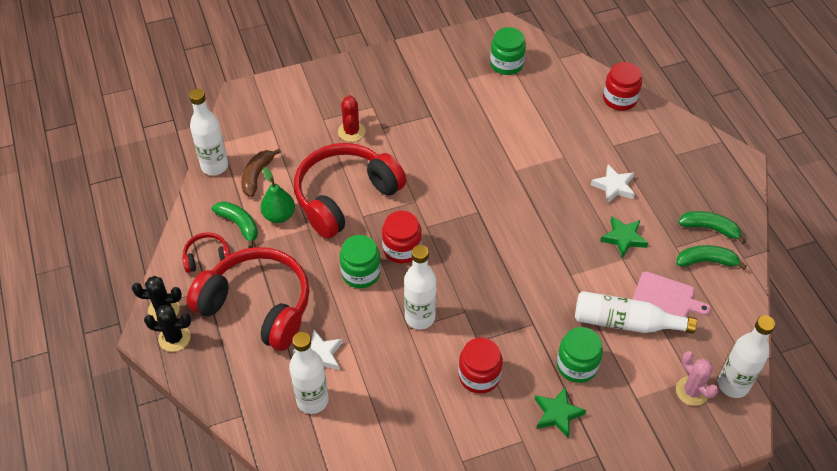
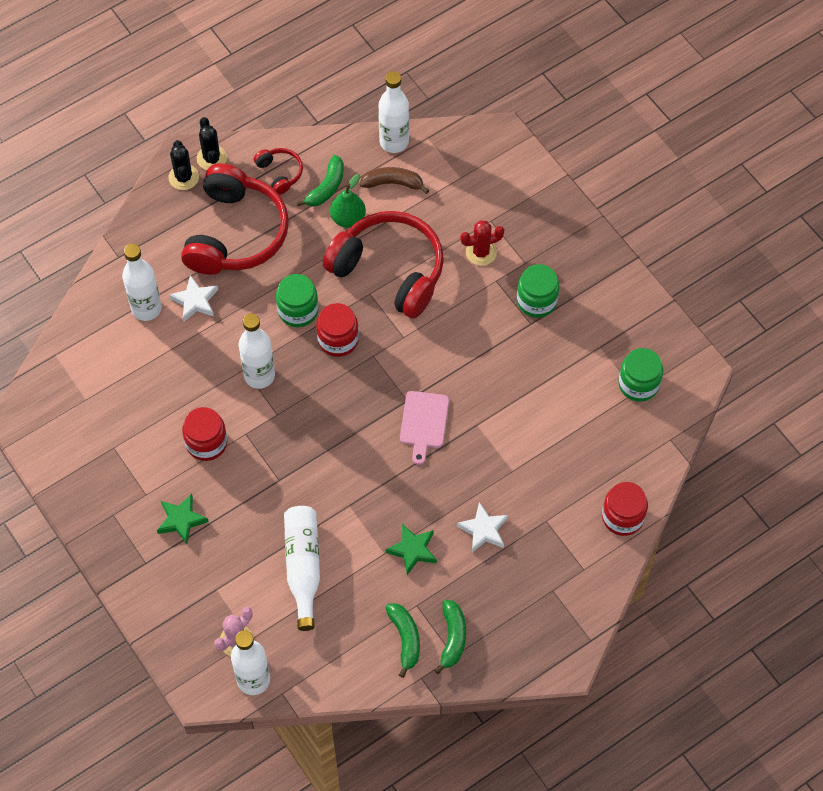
camera: 75 degrees right, 10 degrees up
green jar [557,327,603,383] -> green jar moved to [517,264,559,318]
pink cutting board [633,271,711,317] -> pink cutting board moved to [400,391,449,465]

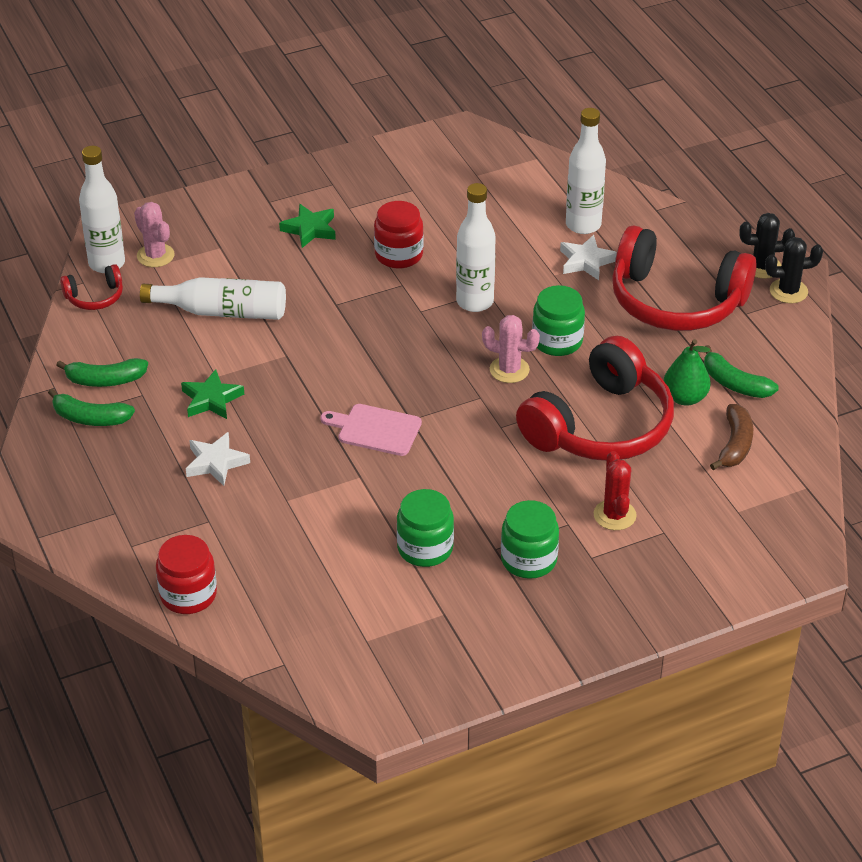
camera: 100 degrees right, 20 degrees down
red headphones [254,148,303,195] -> red headphones moved to [60,264,123,310]
red jar [316,303,359,357] -> pink cactus [482,315,540,383]
white bottle [379,71,409,153] -> none
green jar [619,348,663,402] -> green jar moved to [397,489,454,567]

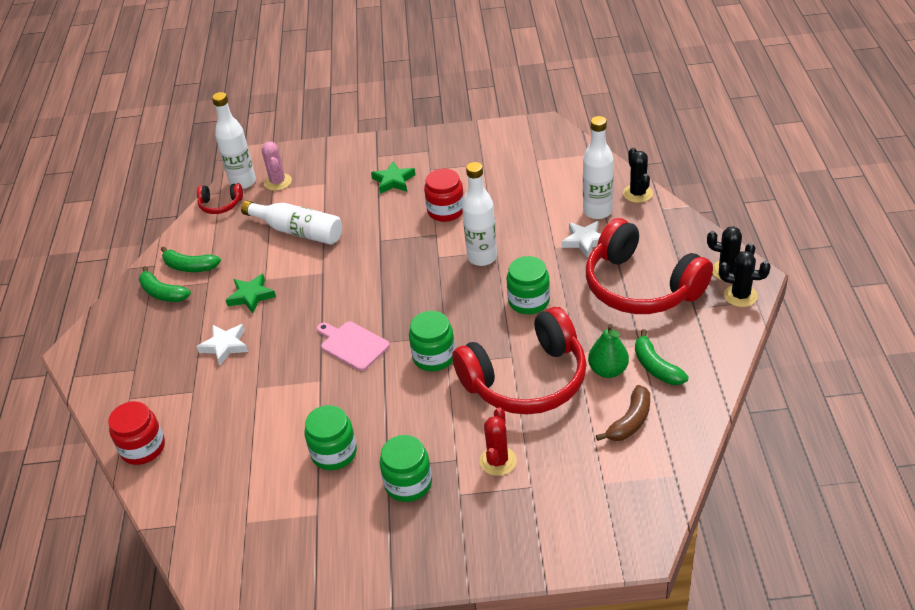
camera: 25 degrees right, 0 degrees up
pink cactus [482,315,540,383] -> none
none -> green jar [409,311,455,371]
none -> black cactus [623,148,653,203]

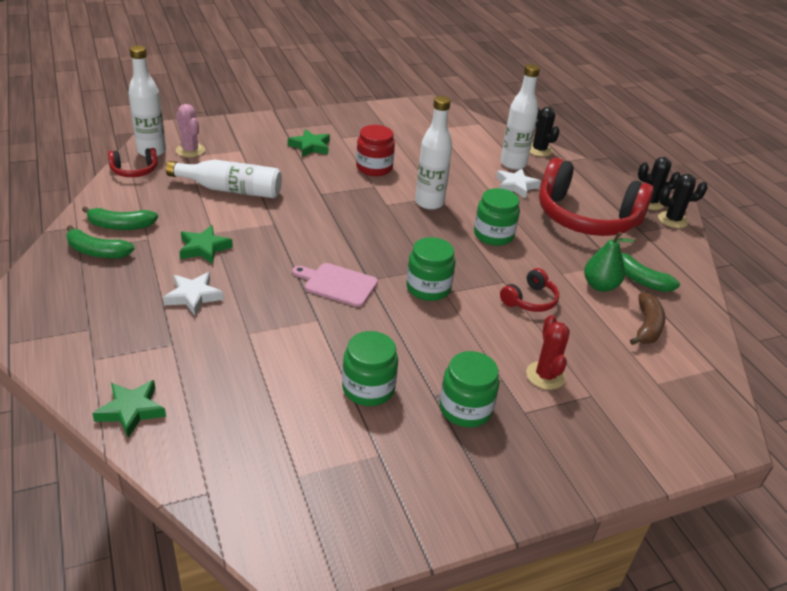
camera: 25 degrees left, 5 degrees down
red jar [108,401,165,465] -> green star [92,380,166,438]
red headphones [452,307,587,415] -> red headphones [500,268,559,312], size x0.44

